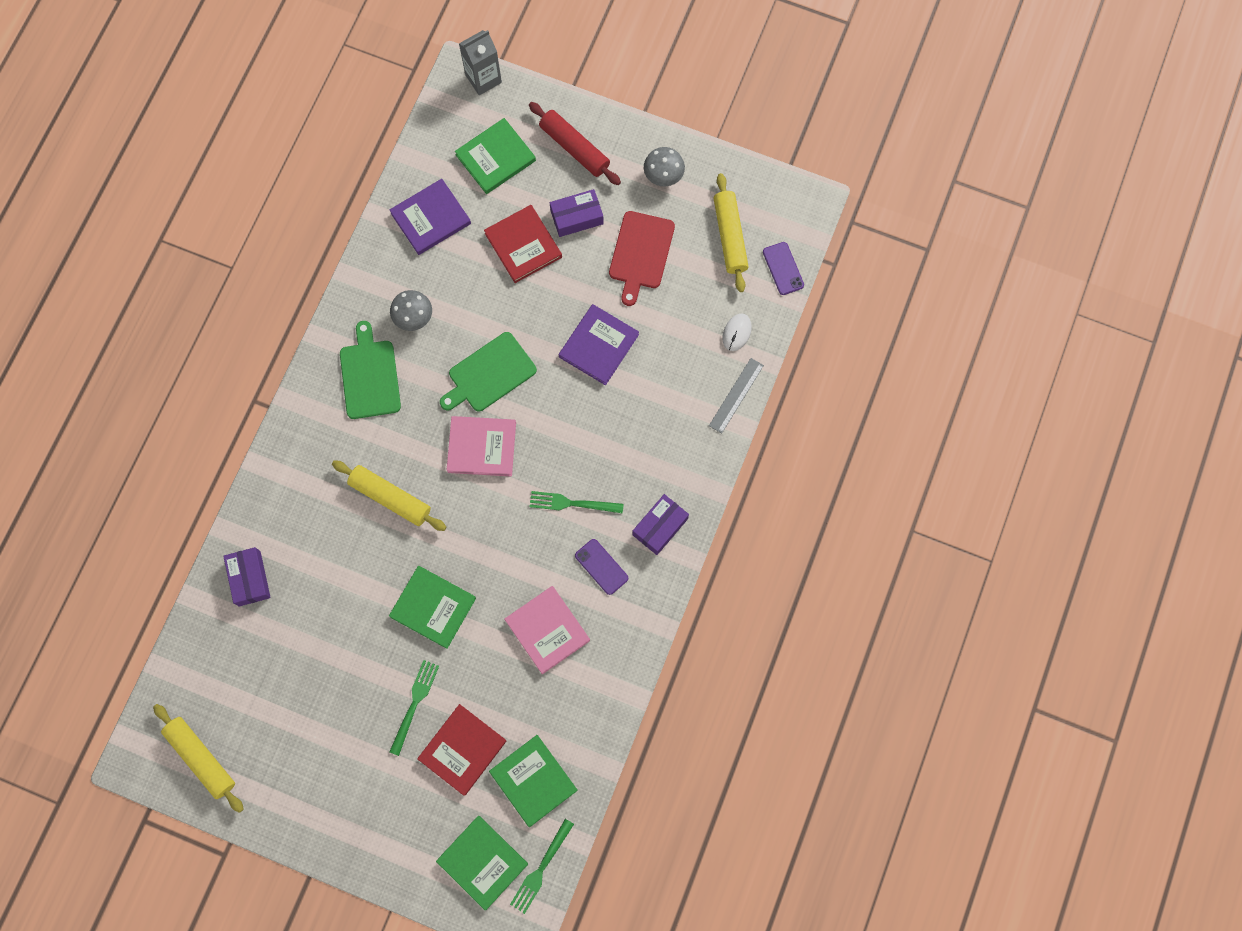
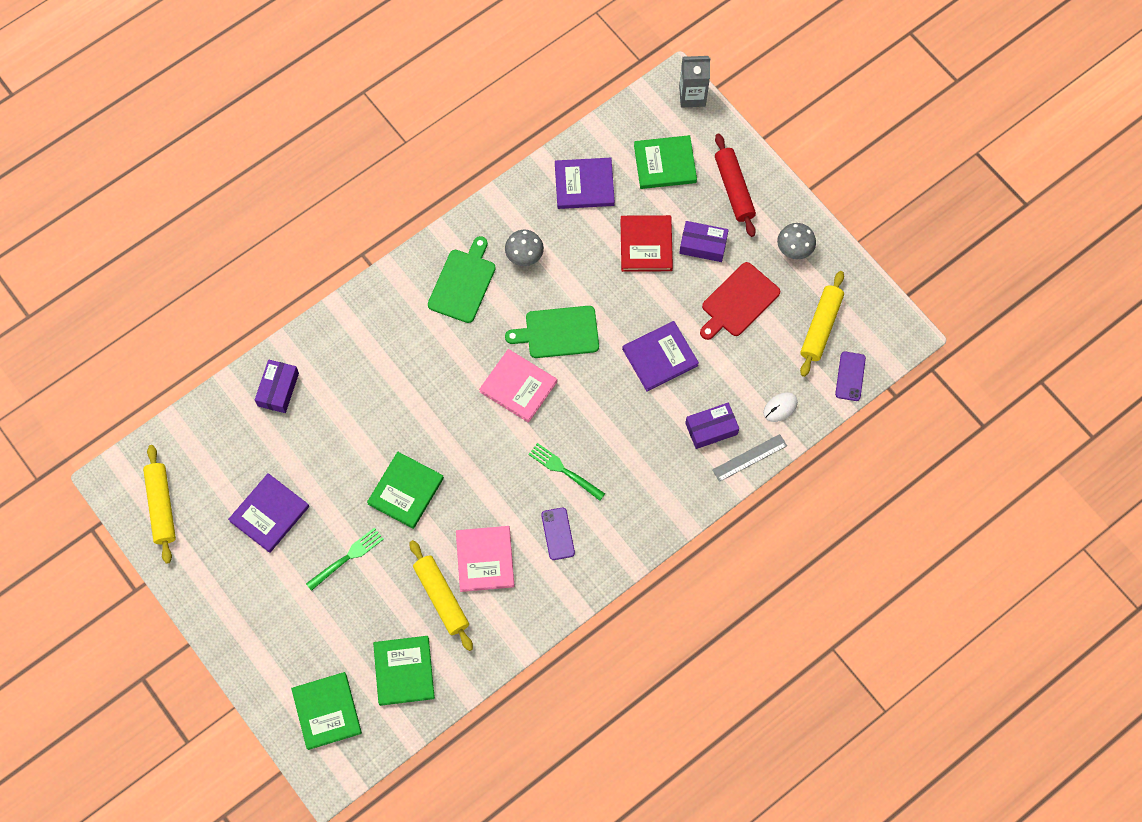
camera: 30 degrees right, 5 degrees down
yellow rolling pin [332,460,447,531] -> yellow rolling pin moved to [410,540,473,651]
green book [389,566,476,649] -> green book turned 60 degrees clockwise [367,452,444,529]
red book [417,704,506,796] -> none
green fork [510,819,574,914] -> none
purple box [632,494,689,555] -> purple box moved to [685,403,739,449]
none -> purple book [228,473,309,553]

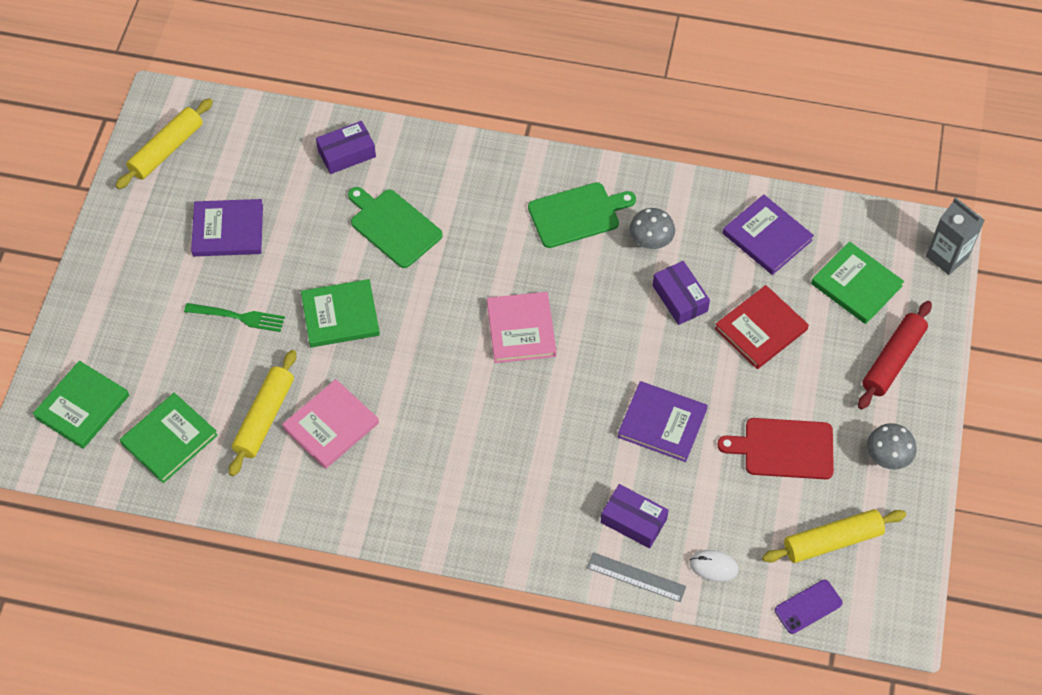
camera: 50 degrees right, 10 degrees down
green cutting board [505,306,599,358] -> green cutting board moved to [348,187,443,268]
green fork [528,443,605,501] -> none
purple phone [541,508,575,560] -> none
purple box [679,221,729,262] -> purple box moved to [652,261,710,325]

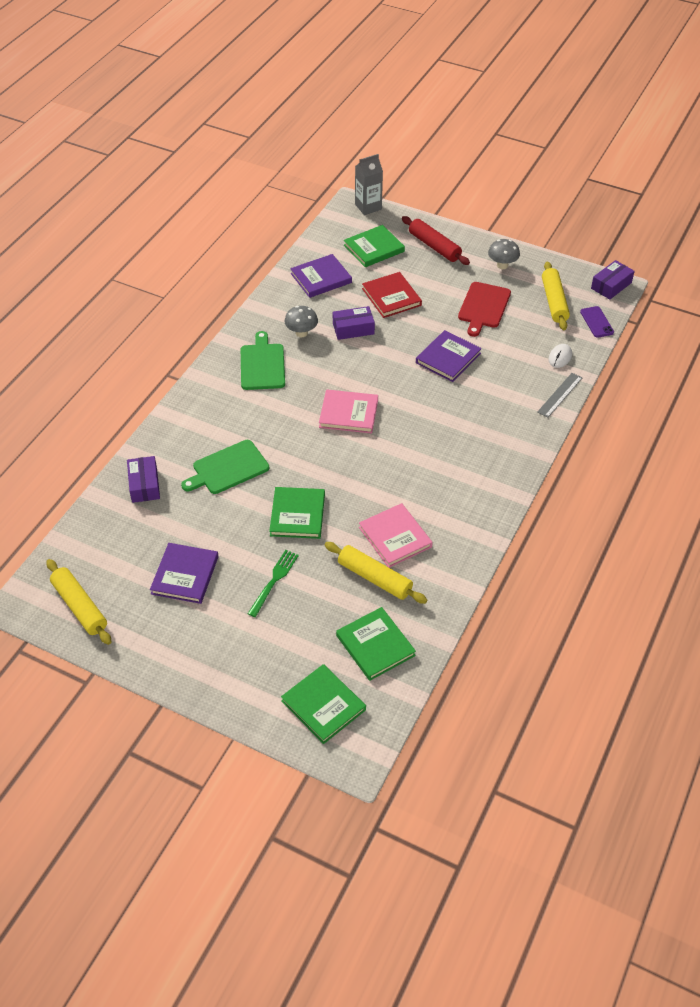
camera: 75 degrees left, 10 degrees down
purple box [601,484,669,549] -> purple box moved to [591,260,635,299]

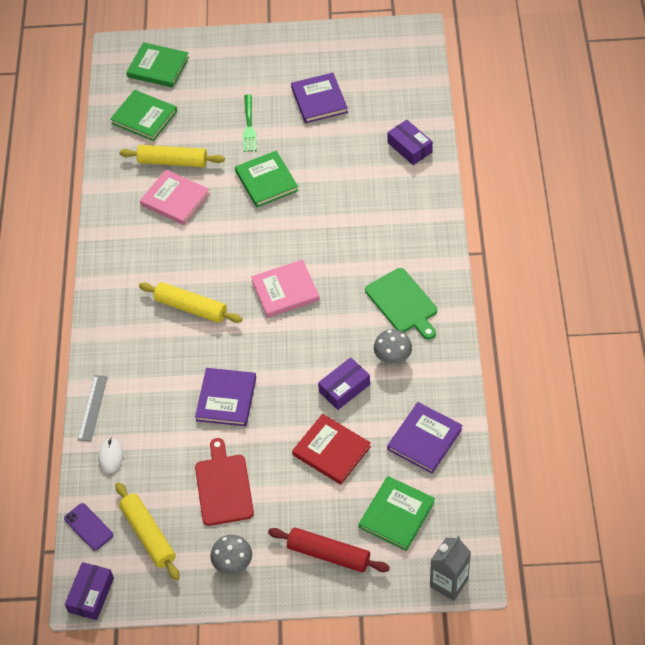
camera: 155 degrees right, 5 degrees up
yellow rolling pin [46,559,111,645] -> yellow rolling pin moved to [139,282,242,323]
green cutting board [181,440,269,494] -> none

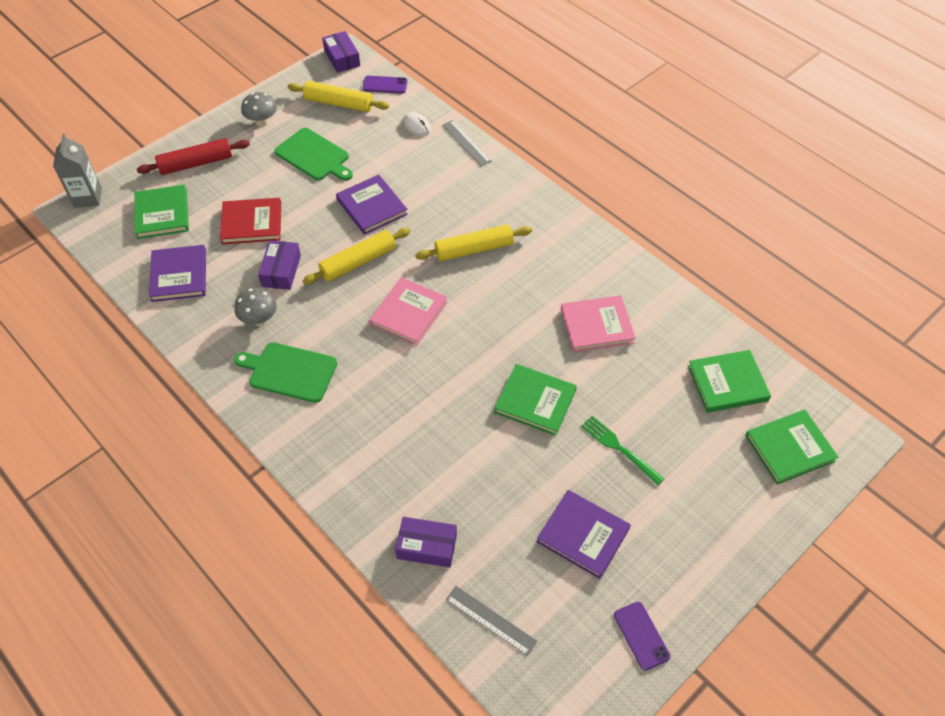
camera: 135 degrees right, 0 degrees up
yellow rolling pin [119,145,225,167] -> yellow rolling pin moved to [302,228,410,285]
red cutting board [195,438,254,526] -> green cutting board [274,128,353,181]
none -> grey ruler [446,586,537,656]
none -> purple phone [614,602,670,671]

